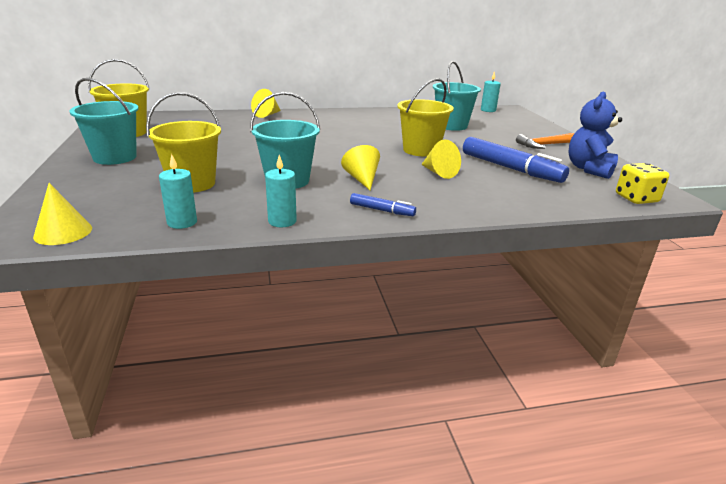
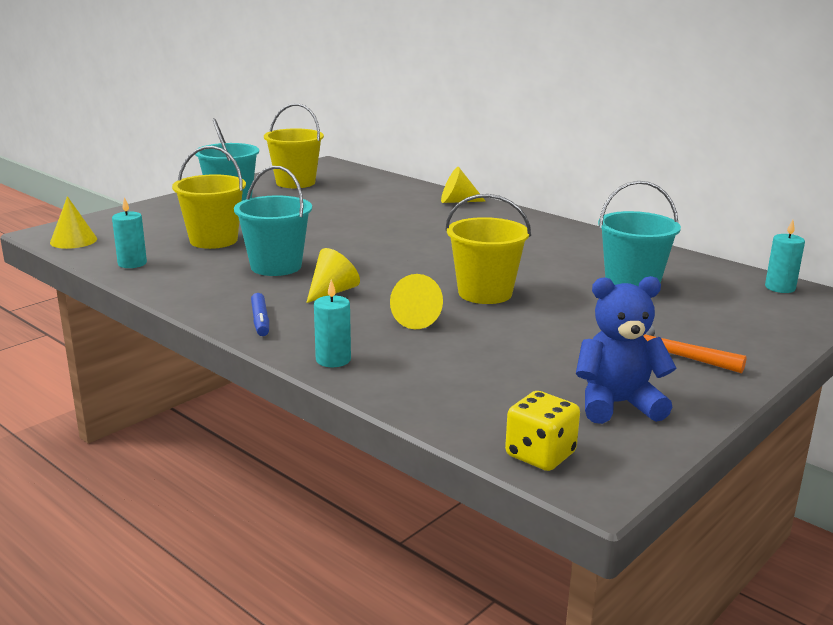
camera: 55 degrees right, 5 degrees down
turquoise candle [265,155,297,227] -> turquoise candle moved to [314,280,351,367]
blue marker [463,137,569,183] -> none

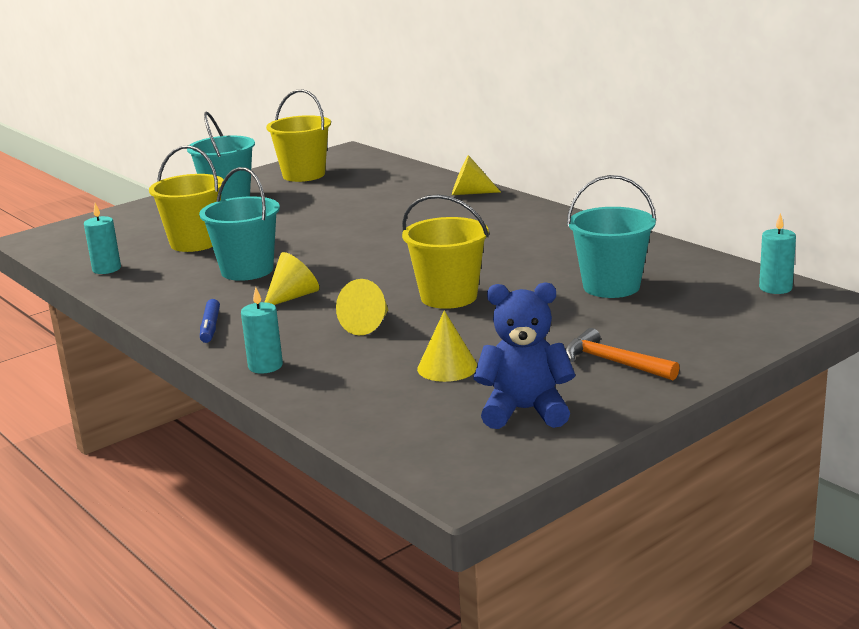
camera: 10 degrees right, 0 degrees up
yellow cone [50,196,97,249] -> yellow cone moved to [417,311,478,382]
yellow dice [505,391,580,471] -> none

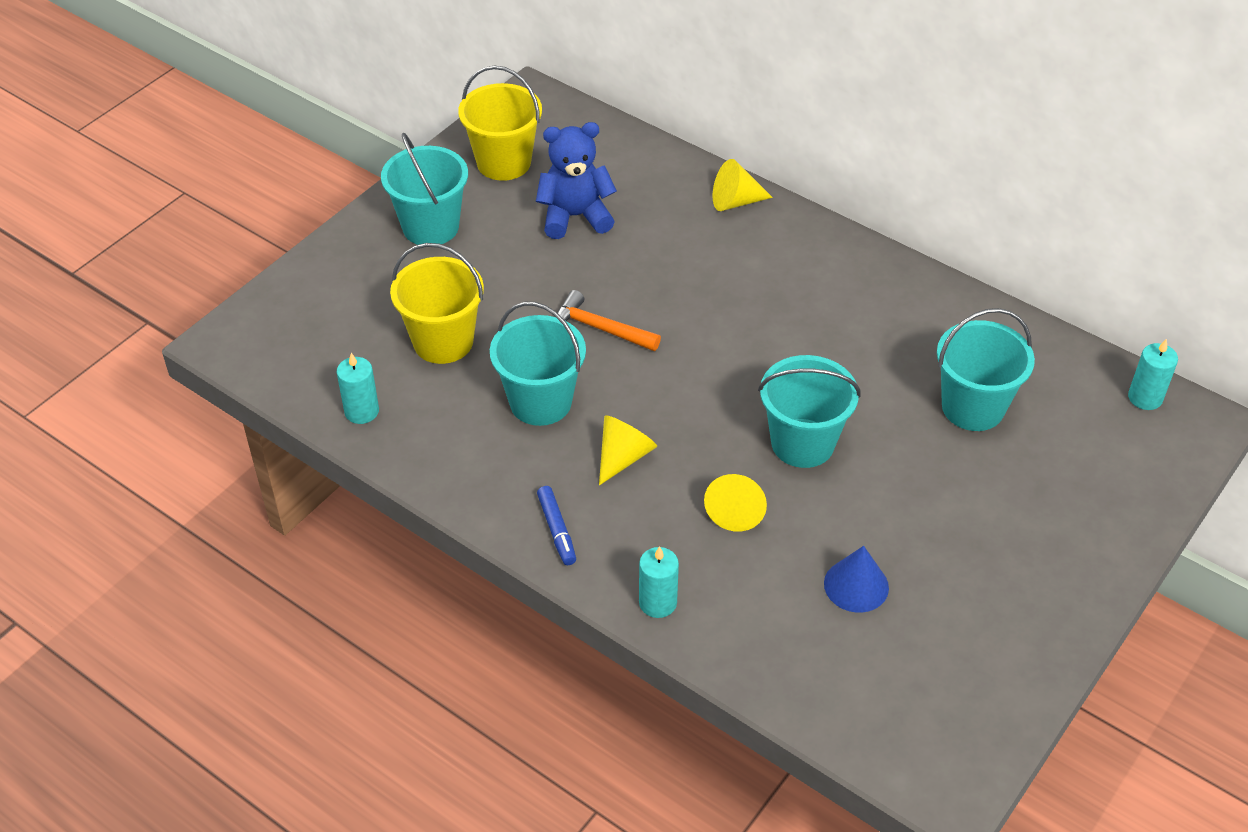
camera: 15 degrees left, 25 degrees up
yellow bucket [402,194,489,309] -> turquoise bucket [758,355,861,468]
yellow cone [417,311,478,382] -> blue cone [824,546,889,613]
blue teddy bear [473,282,575,429] -> blue teddy bear moved to [536,122,617,239]
orange hammer [565,328,679,381] -> orange hammer moved to [557,290,661,351]

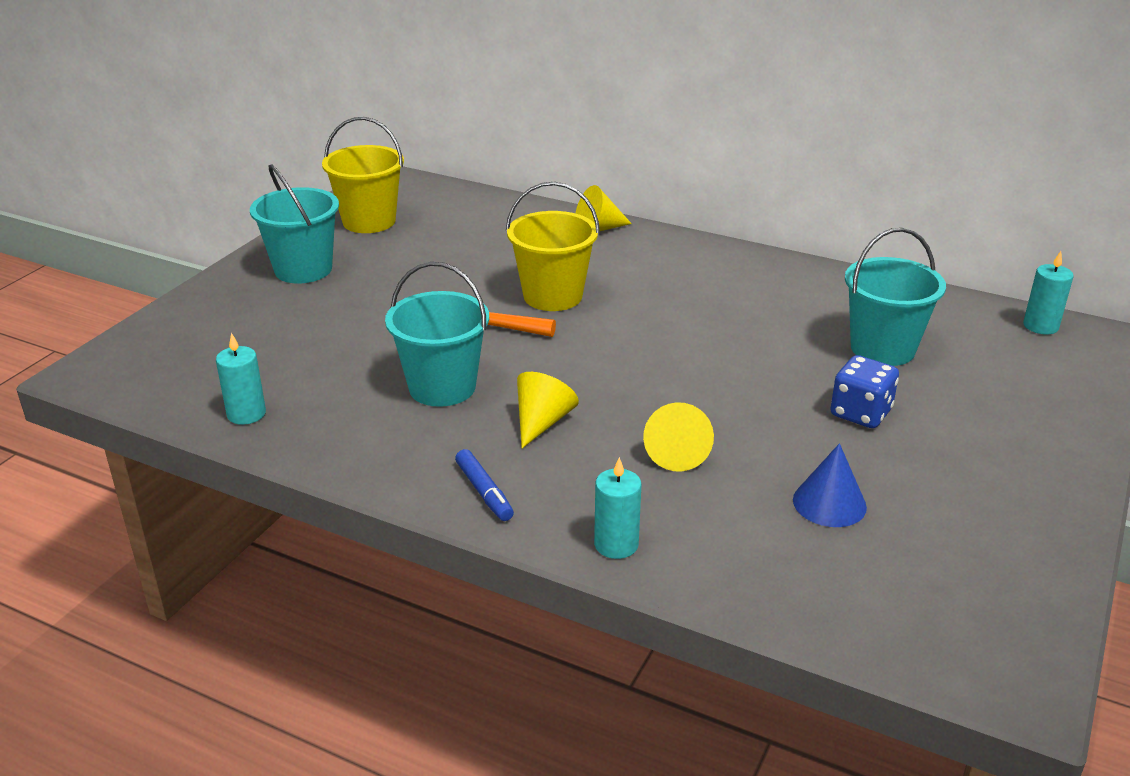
camera: 10 degrees left, 15 degrees down
yellow bucket [390,243,484,364] -> yellow bucket moved to [506,182,600,311]
blue teddy bear [536,122,617,239] -> none
turquoise bucket [758,355,861,468] -> none
none -> blue dice [830,355,899,428]

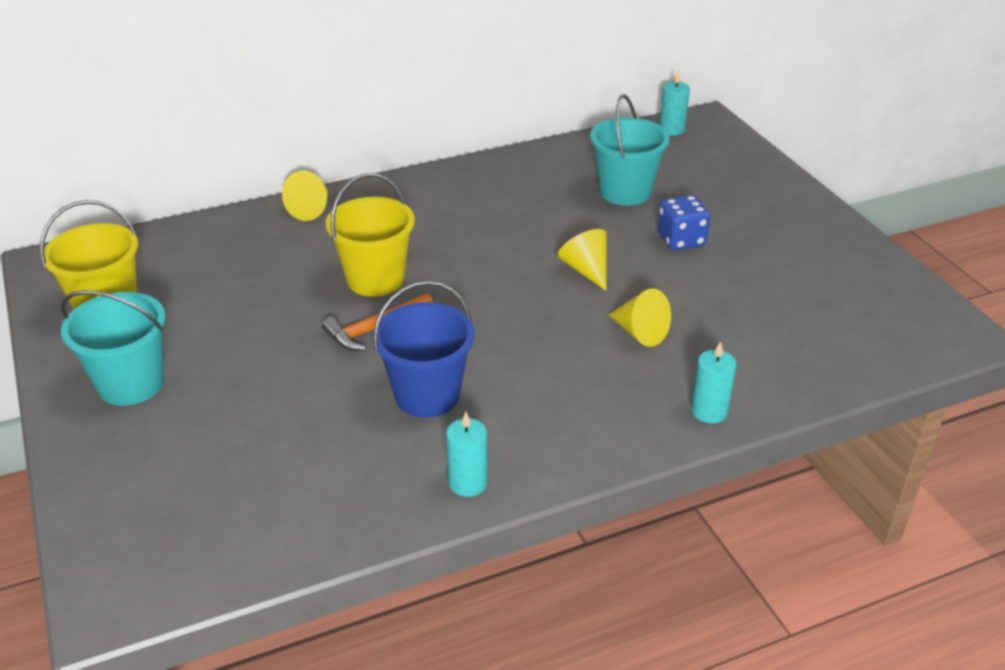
camera: 50 degrees left, 5 degrees up
turquoise candle [216,333,266,425] -> turquoise candle moved to [446,412,487,497]
turquoise bucket [385,262,489,407] -> blue bucket [373,281,475,418]
blue marker [455,449,514,521] -> none
yellow cone [517,372,579,448] -> yellow cone moved to [558,229,607,291]
blue cone [793,443,867,527] -> none

